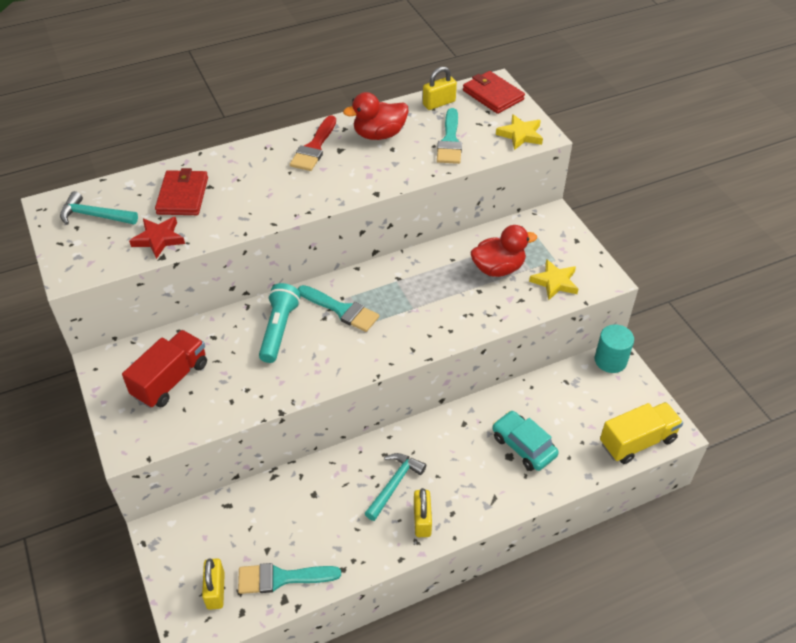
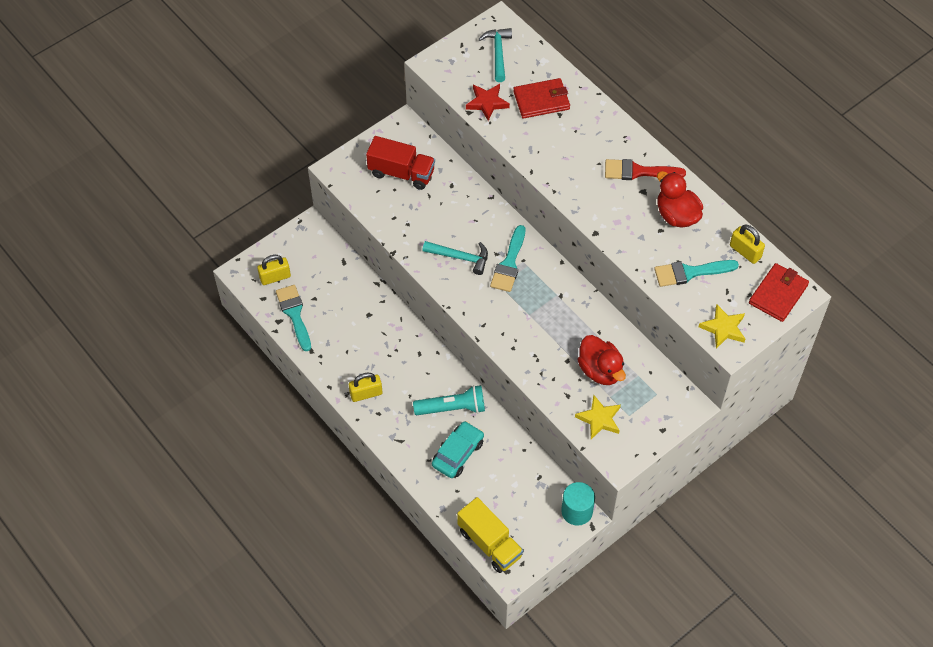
camera: 75 degrees right, 10 degrees up
turquoise flashlight [259,283,301,363] -> turquoise flashlight moved to [413,385,485,415]
turquoise hammer [364,453,426,521] -> turquoise hammer moved to [422,241,488,275]

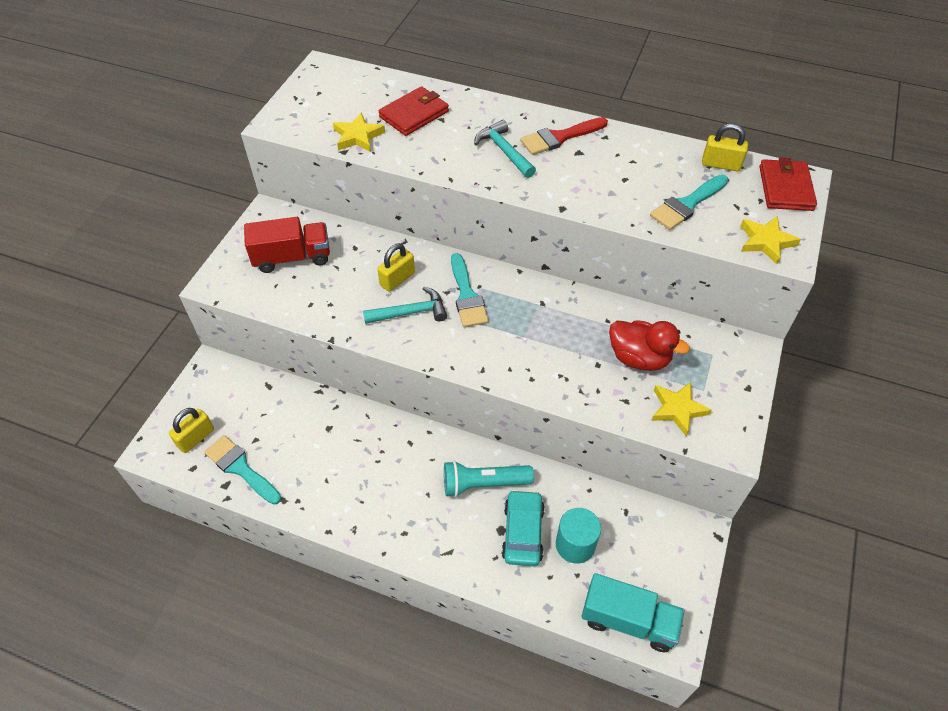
camera: 30 degrees left, 5 degrees down
yellow padlock [349,373,382,402] -> yellow padlock moved to [377,243,415,292]
turquoise flashlight [413,385,485,415] -> turquoise flashlight turned 150 degrees counterclockwise [444,461,534,497]
yellow truck [457,497,523,573] -> turquoise truck [581,573,685,652]
red star [466,84,510,121] -> yellow star [333,112,385,152]
turquoise hammer [478,28,512,82] -> turquoise hammer moved to [474,120,536,178]
turquoise cylinder [561,482,595,526] -> turquoise cylinder moved to [556,508,601,564]
red duck [657,171,703,228] -> none

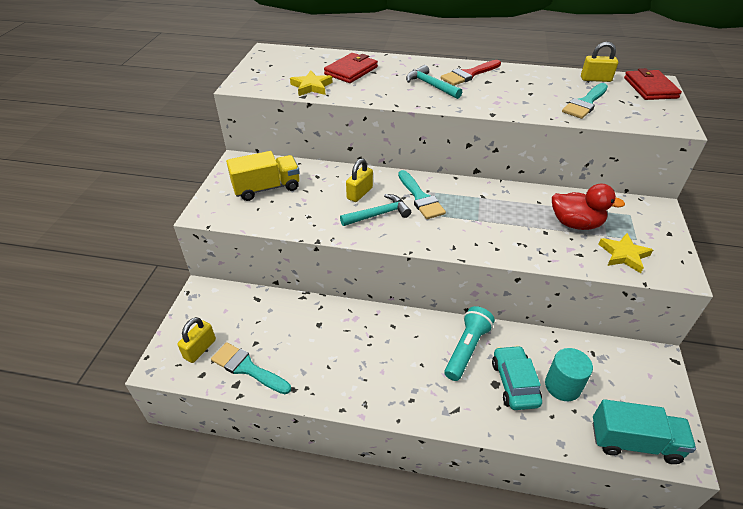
camera: 10 degrees left, 10 degrees down
red truck [244,217,330,273] -> yellow truck [226,151,300,201]
turquoise flashlight [444,461,534,497] -> turquoise flashlight turned 135 degrees clockwise [444,306,495,381]
yellow star [741,216,801,264] -> none

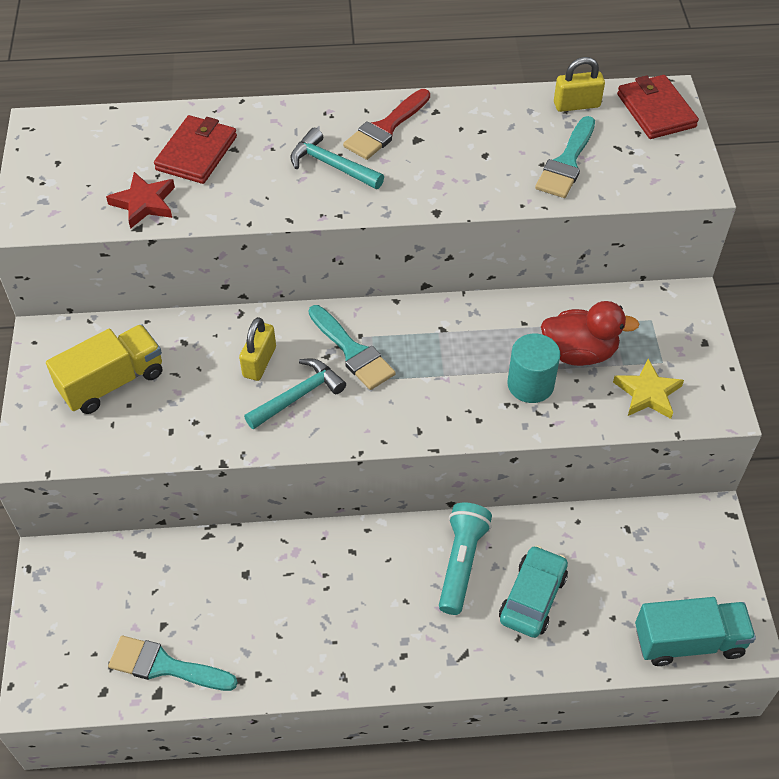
camera: 15 degrees left, 10 degrees up
yellow padlock [178,317,216,363] -> none
yellow star [290,70,333,96] -> red star [106,172,175,229]
turquoise car [492,345,542,410] -> turquoise car turned 45 degrees clockwise [499,545,568,638]
turquoise cylinder [545,348,593,401] -> turquoise cylinder moved to [507,334,560,403]

